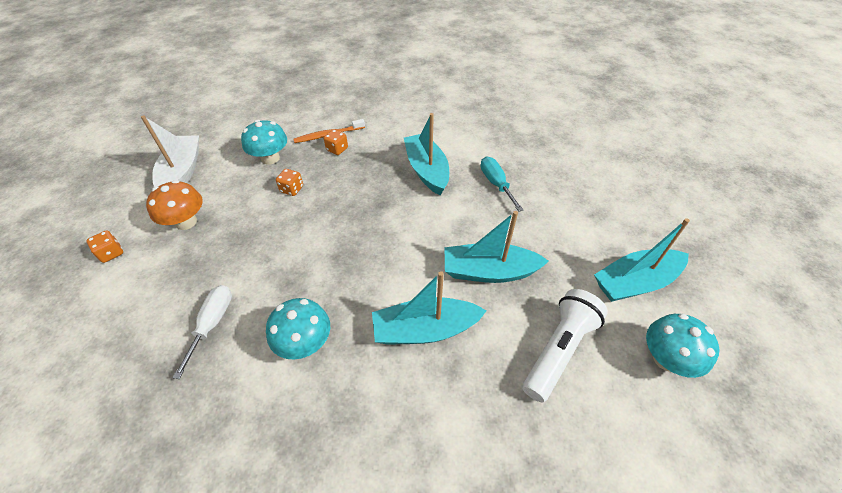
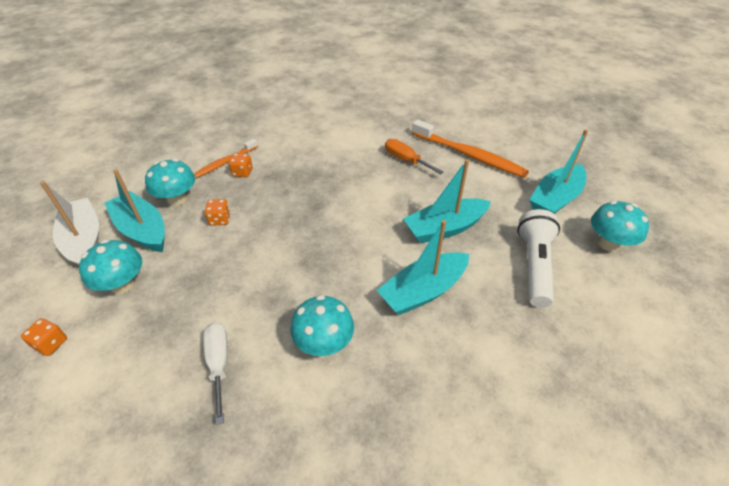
camera: 25 degrees left, 5 degrees down
orange mushroom [146,180,203,230] -> turquoise mushroom [79,240,142,294]
turquoise boat [404,113,449,195] -> turquoise boat moved to [104,169,165,252]
turquoise screwdriver [481,157,523,212] -> orange screwdriver [385,139,444,174]
none -> orange toothbrush [412,120,529,178]

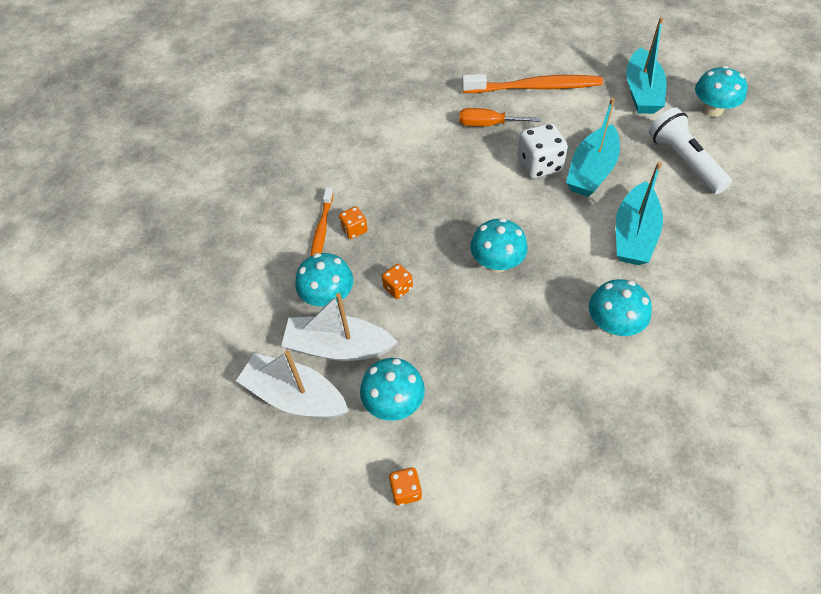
camera: 35 degrees left, 10 degrees up
turquoise boat [104,169,165,252] -> white boat [281,293,397,361]
white screwdriver [203,322,228,425] -> none
none -> turquoise mushroom [470,218,528,273]
none -> white dice [517,123,568,179]

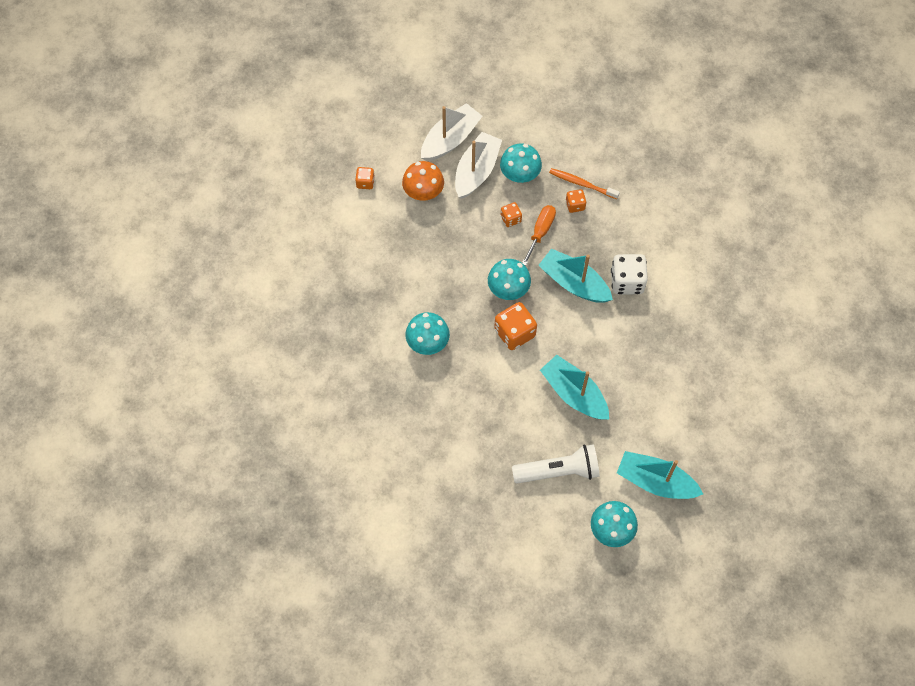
camera: 105 degrees right, 10 degrees up
turquoise mushroom [360,358,425,421] -> orange mushroom [402,161,444,201]
orange screwdriver [459,108,540,126] -> orange screwdriver moved to [522,205,556,266]
orange toothbrush [462,74,603,93] -> none
white dice [517,123,568,179] -> white dice moved to [611,254,648,295]
turquoise boat [616,162,663,265] -> turquoise boat moved to [538,248,613,303]
none -> orange dice [494,302,537,350]

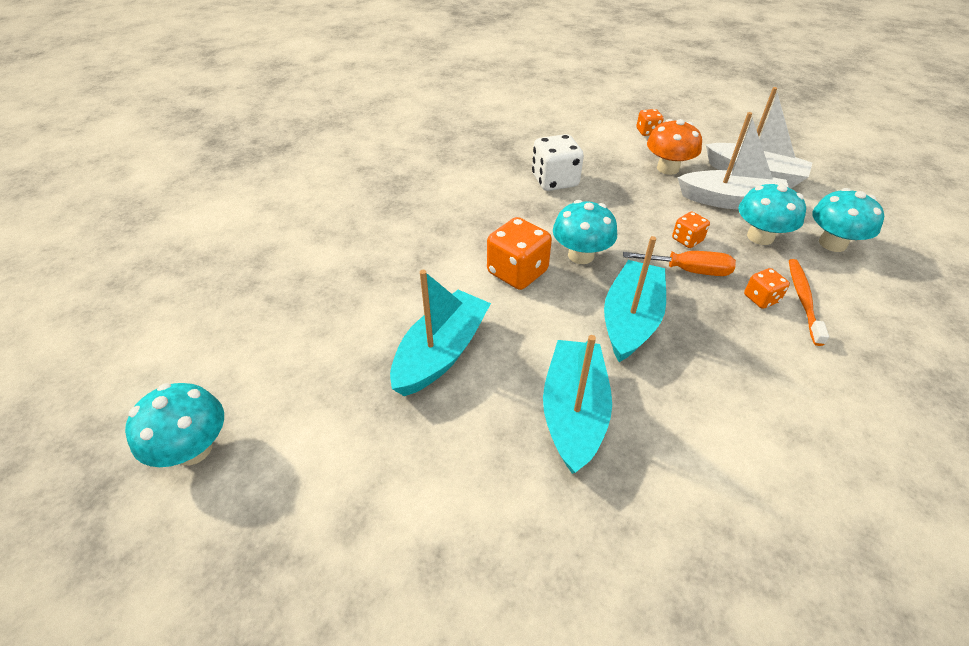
camera: 75 degrees right, 20 degrees down
turquoise mushroom [405,312,450,355] -> turquoise mushroom moved to [812,188,884,252]
white flashlight [512,444,600,484] -> none
white dice [611,254,648,295] -> white dice moved to [532,134,584,191]
turquoise boat [617,451,703,499] -> turquoise boat moved to [543,335,612,474]

